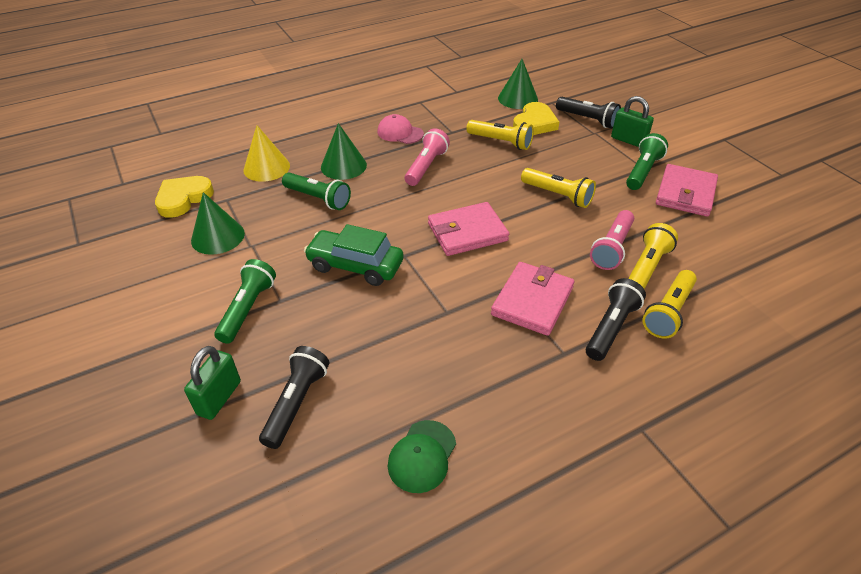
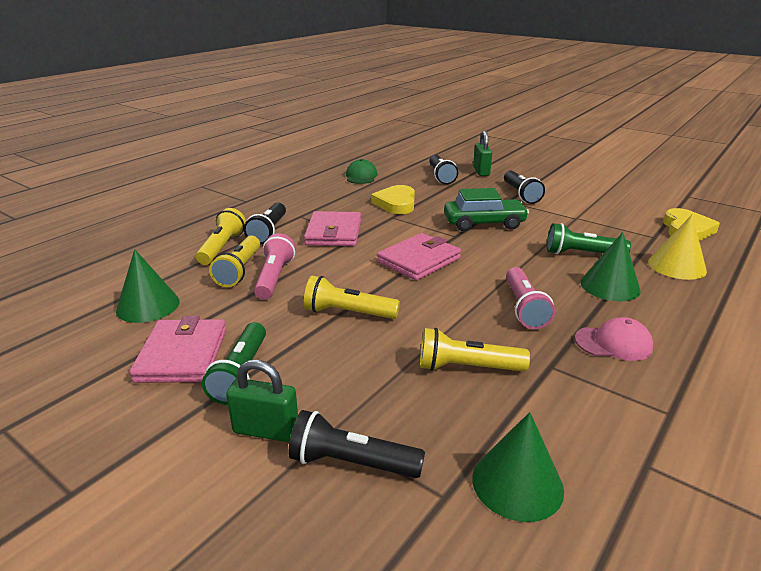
camera: 155 degrees right, 15 degrees down
green cone [191,192,245,255] -> green cone moved to [116,249,180,323]
green flashlight [214,259,276,344] -> black flashlight [504,170,545,204]
yellow heart [513,102,559,135] -> yellow heart moved to [371,185,415,214]

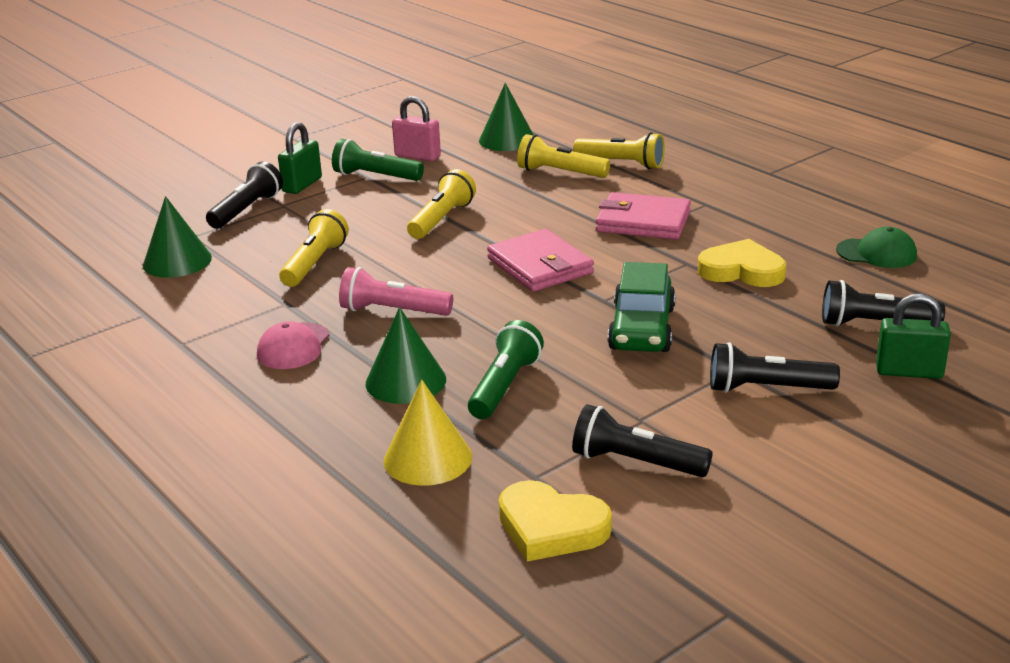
camera: 105 degrees right, 0 degrees up
pink wallet [129,316,226,383] -> pink padlock [392,96,441,161]
black flashlight [244,202,286,244] -> black flashlight moved to [572,404,713,477]
pink flashlight [254,233,295,300] -> none

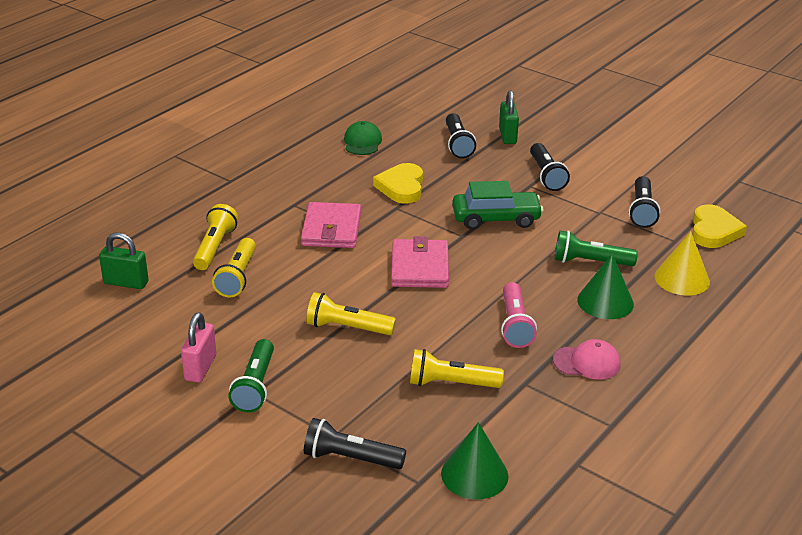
camera: 105 degrees left, 5 degrees up
green padlock [278,122,322,194] -> green padlock moved to [99,233,149,289]
green cone [479,83,534,151] -> none
pink wallet [487,229,594,292] -> pink wallet turned 45 degrees counterclockwise [391,236,449,288]

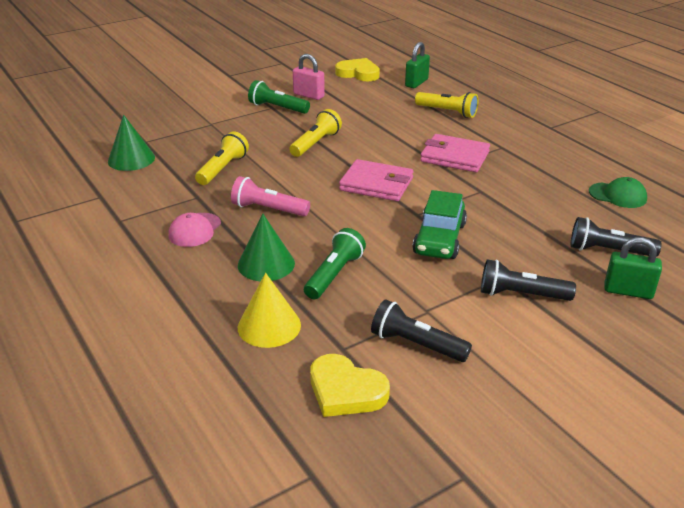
camera: 110 degrees right, 0 degrees up
yellow flashlight [212,238,256,297] -> none
black flashlight [304,418,406,469] -> none
yellow heart [373,163,423,204] -> yellow heart moved to [335,58,380,81]

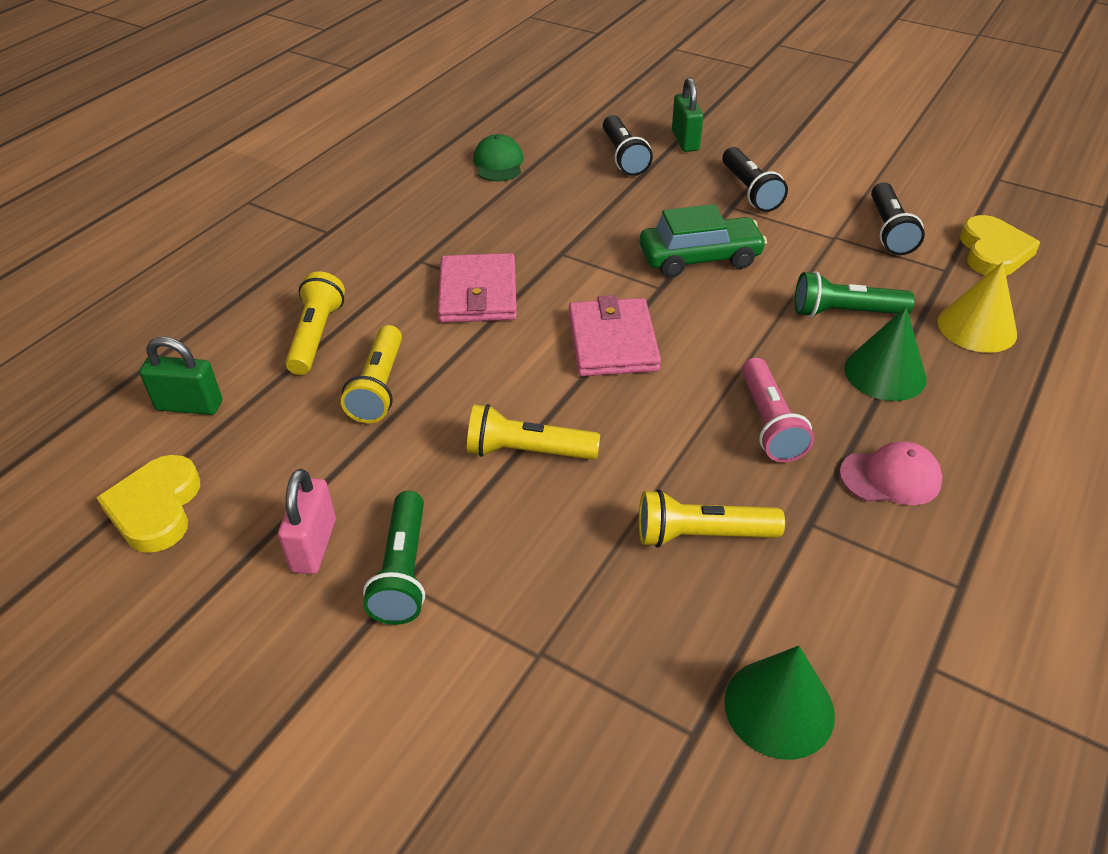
camera: 115 degrees left, 10 degrees up
none -> yellow flashlight [341,325,402,423]

